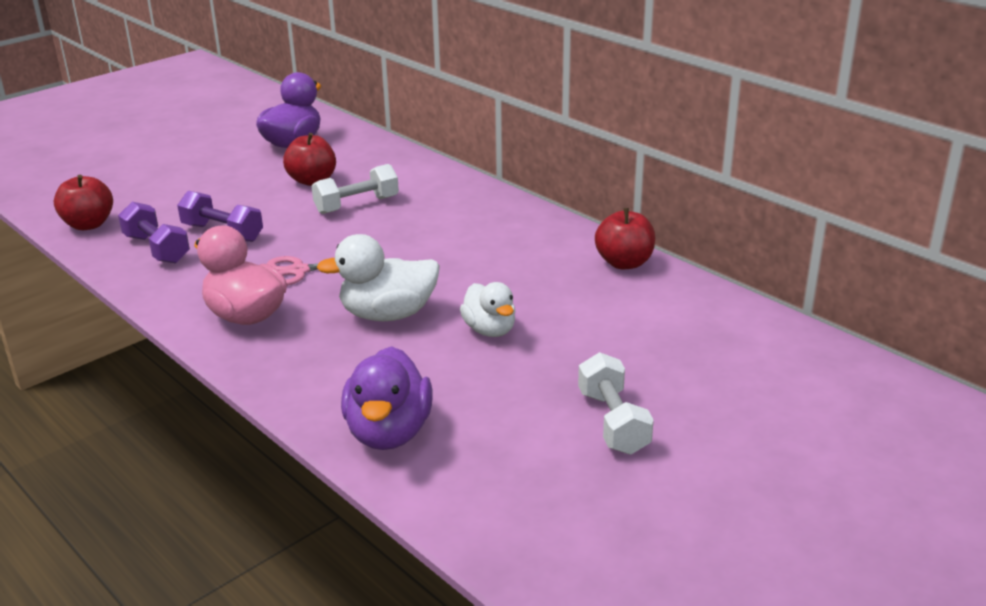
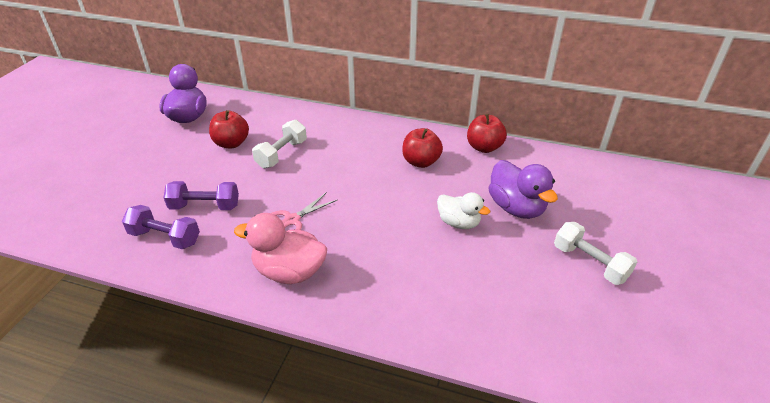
camera: 30 degrees left, 10 degrees up
red apple [54,175,113,230] -> red apple moved to [402,128,443,168]
white duck [316,234,440,321] -> none
purple duck [341,346,433,450] -> purple duck moved to [489,160,558,219]

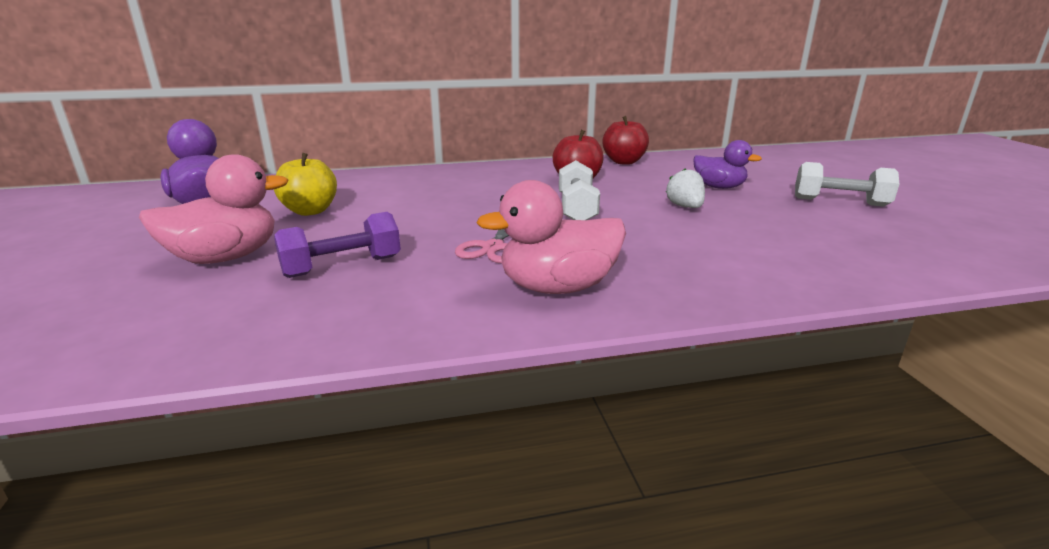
camera: 30 degrees left, 15 degrees down
purple dumbbell [122,205,200,249] -> none
red apple [209,110,249,148] -> yellow apple [274,153,337,216]
white dumbbell [252,120,307,168] -> white dumbbell moved to [559,160,600,220]
white duck [437,192,490,229] -> white strawberry [666,168,705,208]
purple duck [489,160,558,219] -> purple duck [693,140,762,189], size x0.66
none -> pink duck [139,154,289,264]

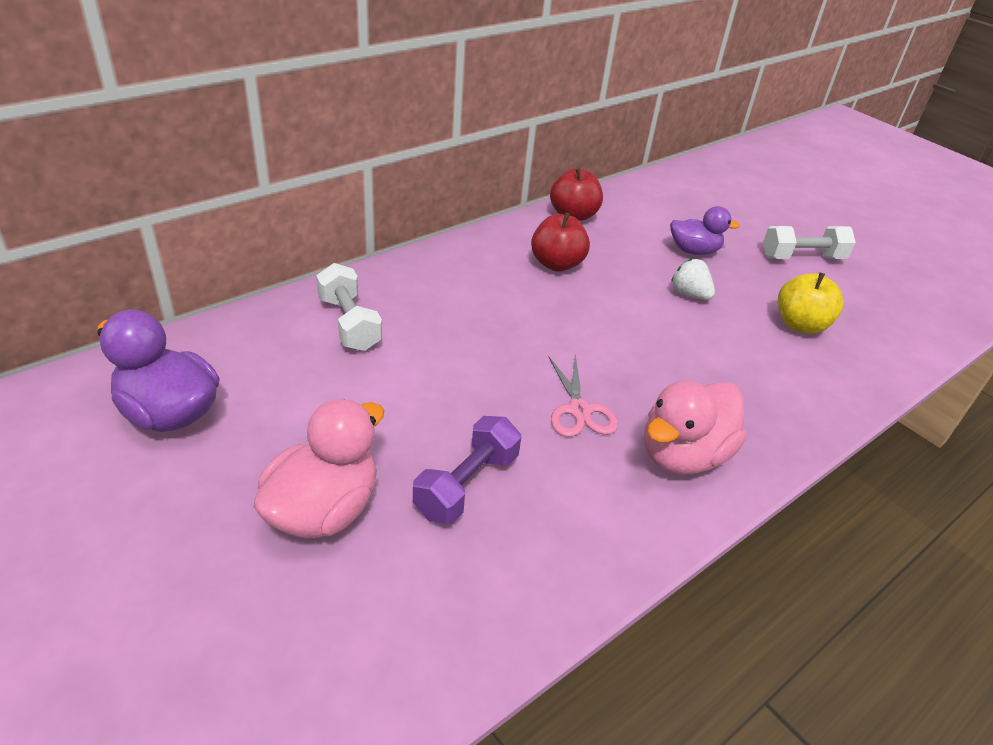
camera: 30 degrees left, 15 degrees up
yellow apple [274,153,337,216] -> yellow apple moved to [778,273,844,334]
white dumbbell [559,160,600,220] -> white dumbbell moved to [316,263,382,351]

